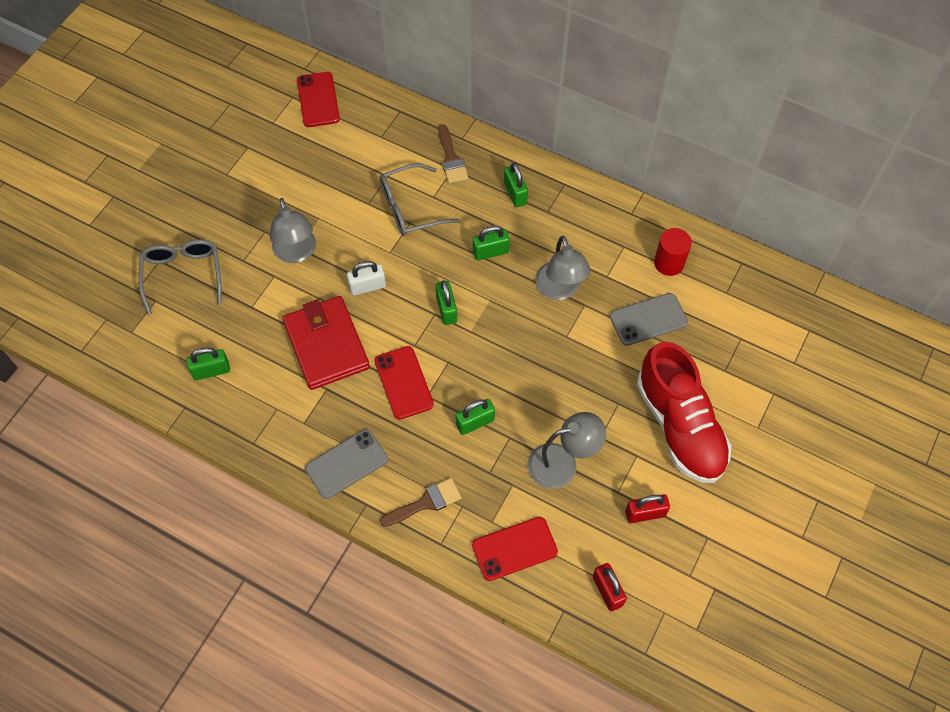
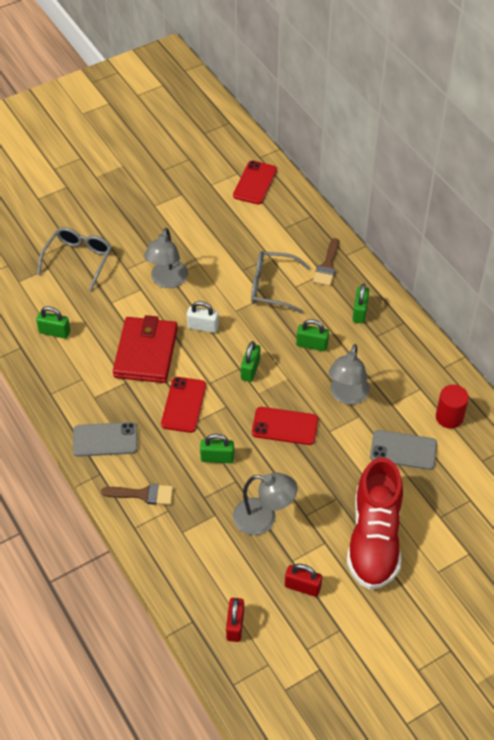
camera: 30 degrees right, 10 degrees down
red phone [472,517,558,581] -> red phone moved to [252,407,318,445]

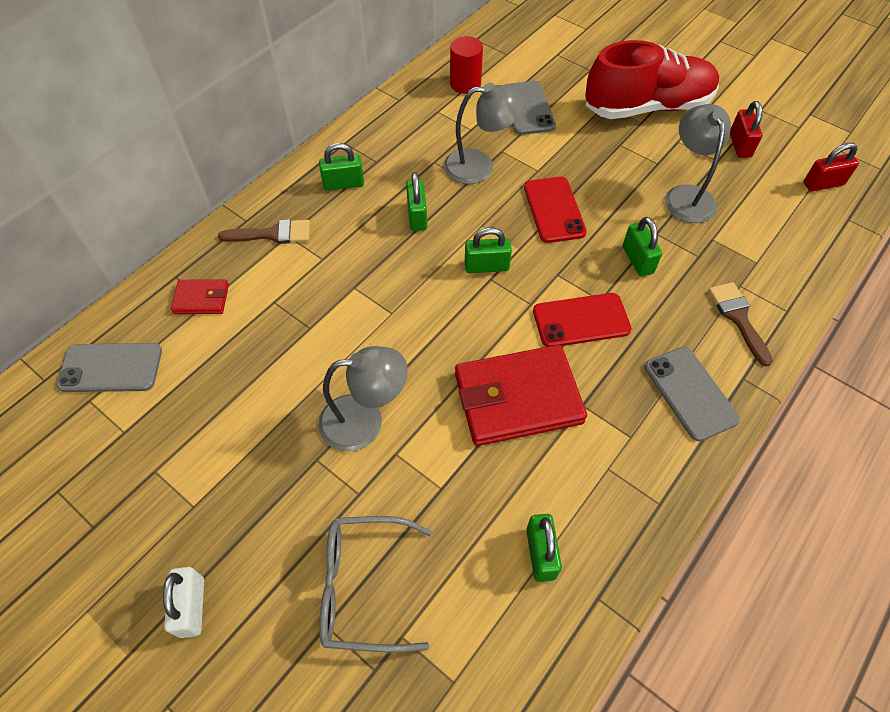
camera: 110 degrees left, 5 degrees up
white padlock [187,301,219,333] -> white padlock moved to [163,567,204,638]
red phone [233,161,277,204] -> grey phone [56,343,162,392]
grey glasses [251,251,310,313] -> none
none -> red wallet [171,280,229,314]

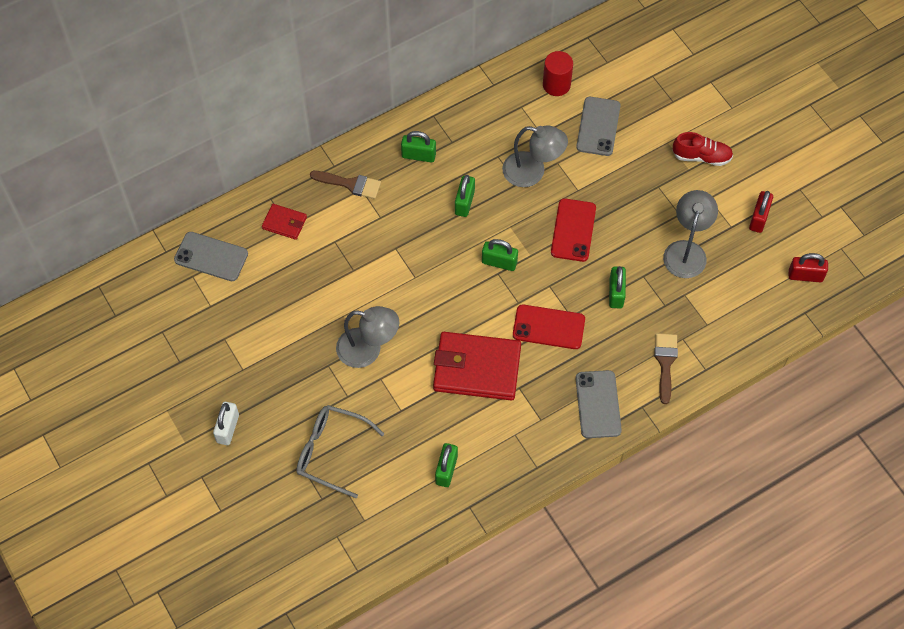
camera: 20 degrees right, 5 degrees up
red shoe [585,40,719,119] -> red shoe [672,132,733,166], size x0.49

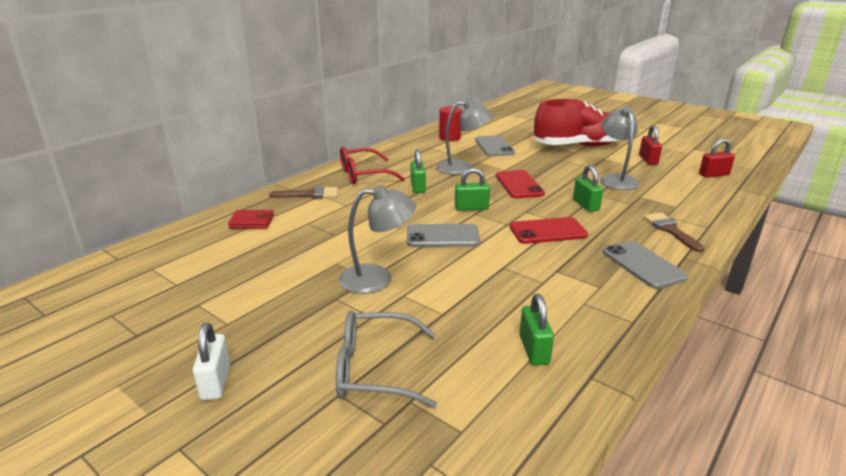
camera: 20 degrees left, 35 degrees down
grey phone [174,232,248,281] -> grey phone moved to [407,224,480,247]
green padlock [401,131,436,163] -> red glasses [340,147,405,184]
red wallet [433,332,521,401] -> none
red shoe [672,132,733,166] -> red shoe [534,99,618,147], size x2.03

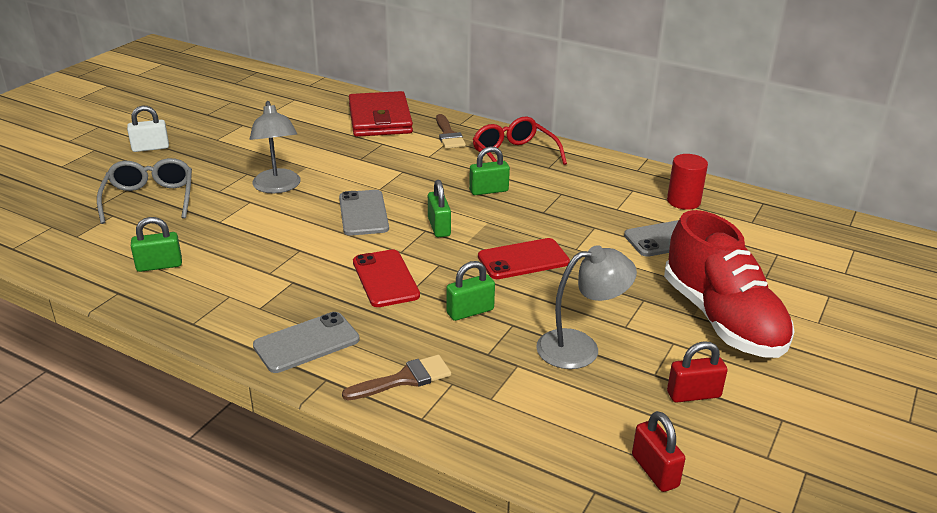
camera: 80 degrees right, 5 degrees up
red wallet [228,210,274,228] -> red wallet [349,91,413,137], size x2.07
grey lamp [436,99,493,175] -> none

